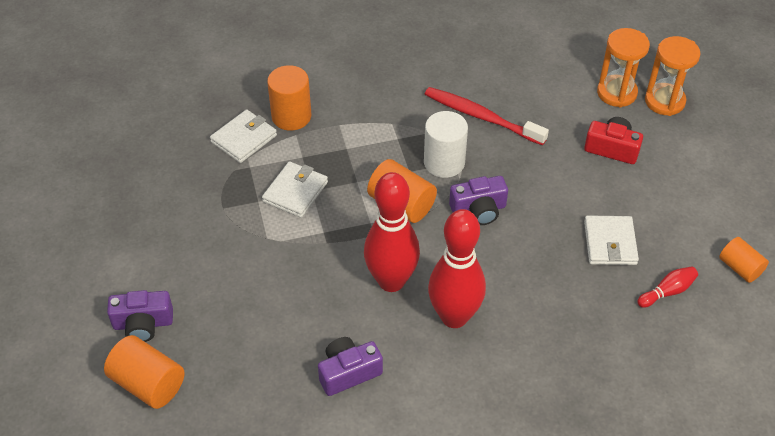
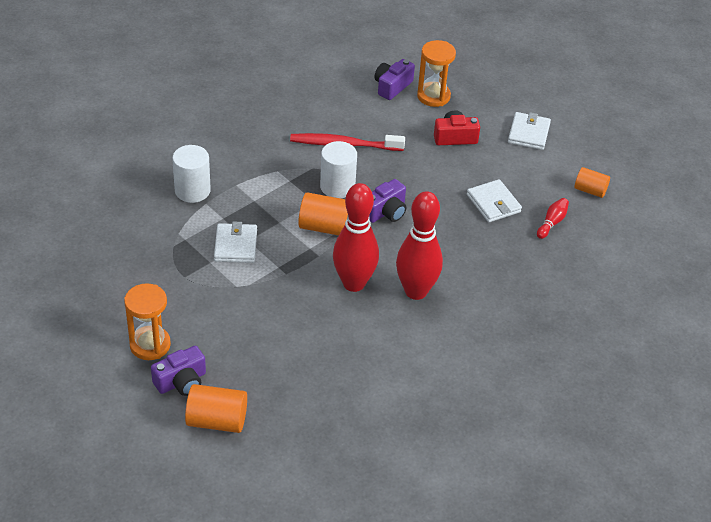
camera: 30 degrees left, 5 degrees down
white wallet [210,109,277,163] -> white wallet moved to [508,112,551,150]
orange cylinder [267,65,311,131] -> white cylinder [172,145,211,203]
purple camera [318,337,383,396] -> purple camera moved to [374,59,415,100]
orange hourglass [645,36,701,116] -> orange hourglass moved to [124,283,171,360]

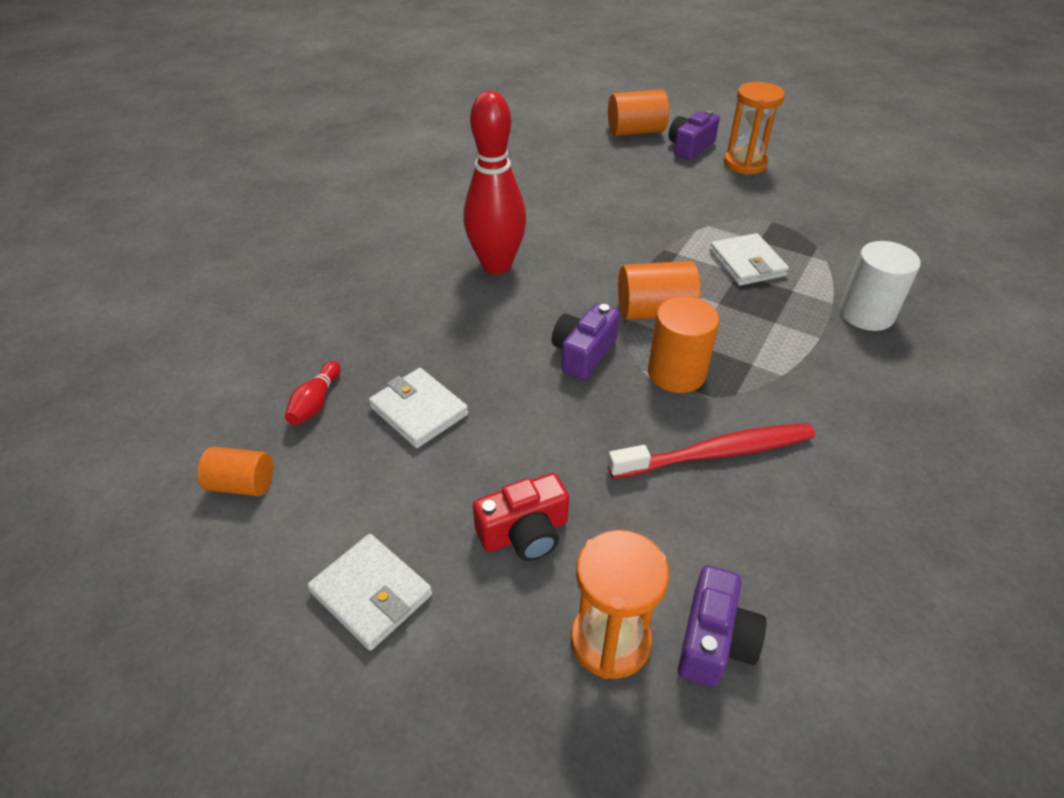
camera: 165 degrees right, 0 degrees up
white cylinder [320,141,357,198] -> orange cylinder [648,296,720,393]
red bowling pin [333,183,379,292] -> none
white wallet [508,112,551,150] -> white wallet turned 45 degrees counterclockwise [307,534,432,651]

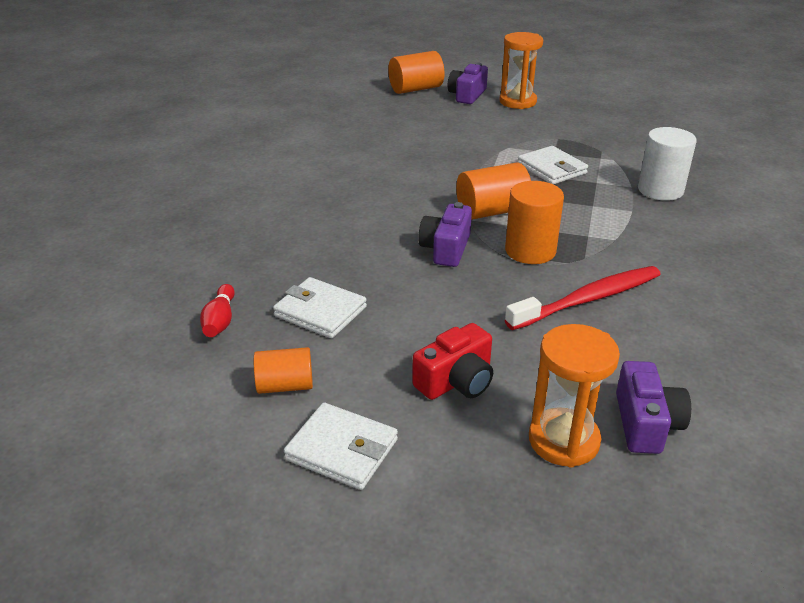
camera: 15 degrees left, 10 degrees down
orange cylinder [198,446,273,496] -> orange cylinder moved to [254,347,313,394]
red bowling pin [463,91,526,274] -> none

